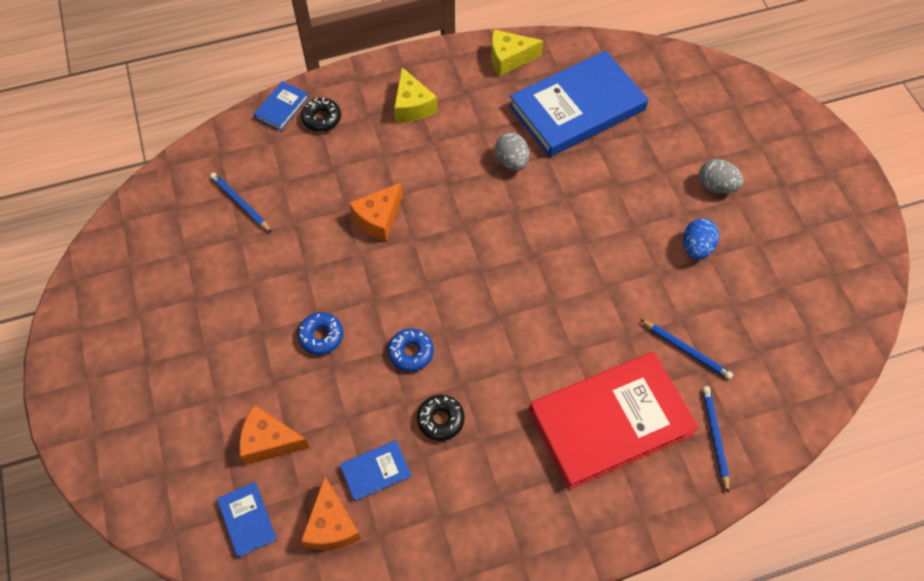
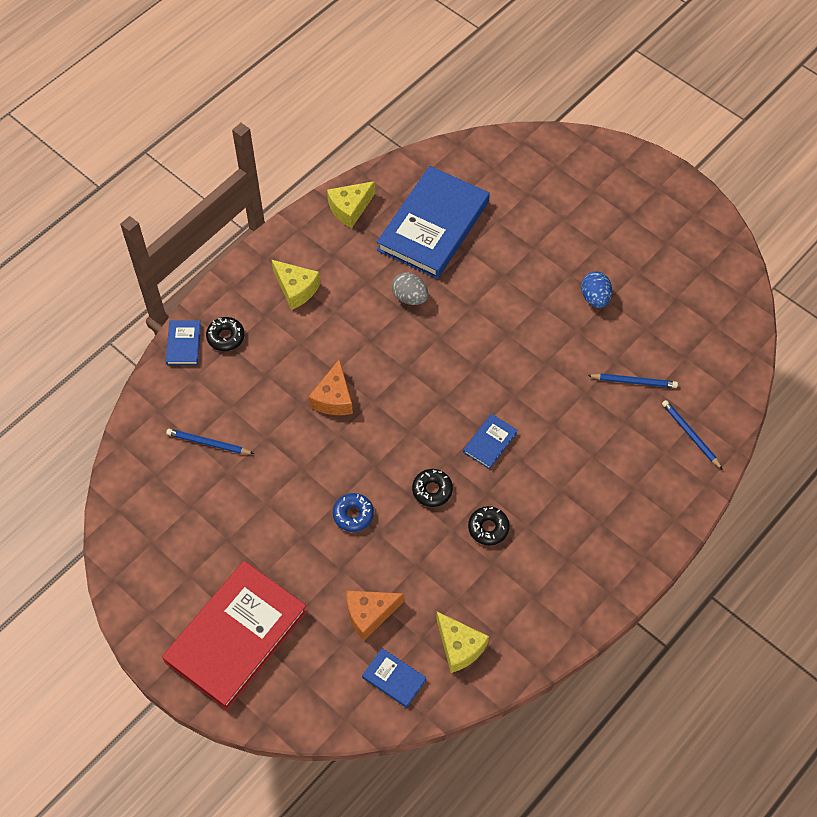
camera: 30 degrees left, 0 degrees up
orange cheese [301,477,361,550] -> yellow cheese [436,612,489,673]
blue book [340,440,412,501] -> blue book moved to [463,414,518,469]
blue donut [388,328,434,372] -> black donut [412,469,453,507]
red book [529,352,699,490] -> red book moved to [162,561,307,710]
grey egg [699,159,744,194] -> none

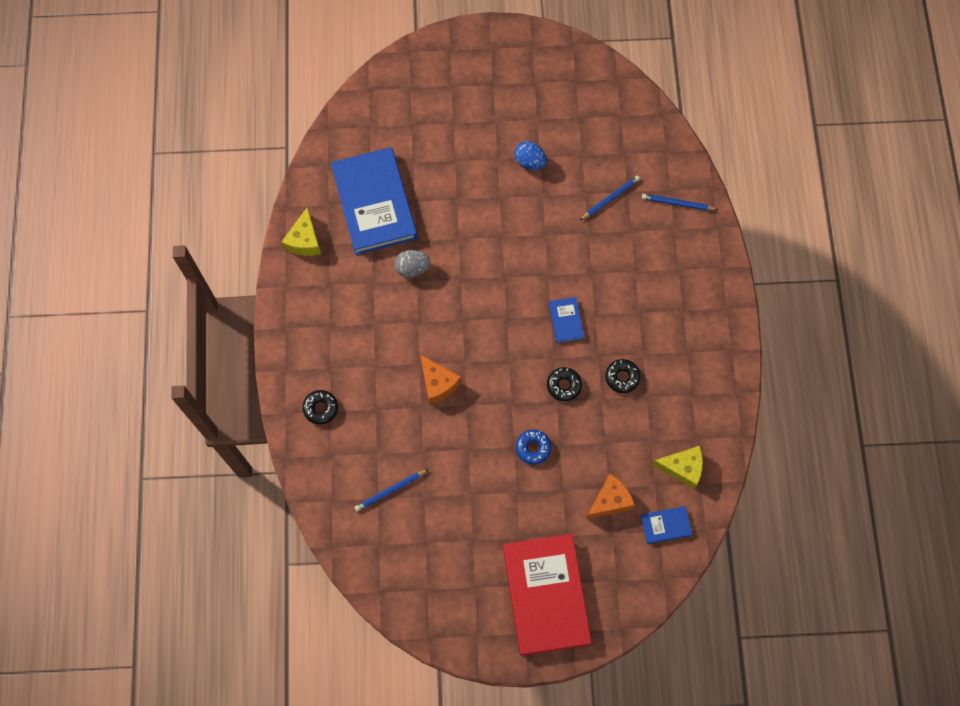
camera: 45 degrees left, 10 degrees up
blue book [166,320,201,365] -> none
yellow cheese [272,260,320,310] -> none
orange cheese [347,590,404,640] -> orange cheese turned 150 degrees counterclockwise [586,474,635,519]

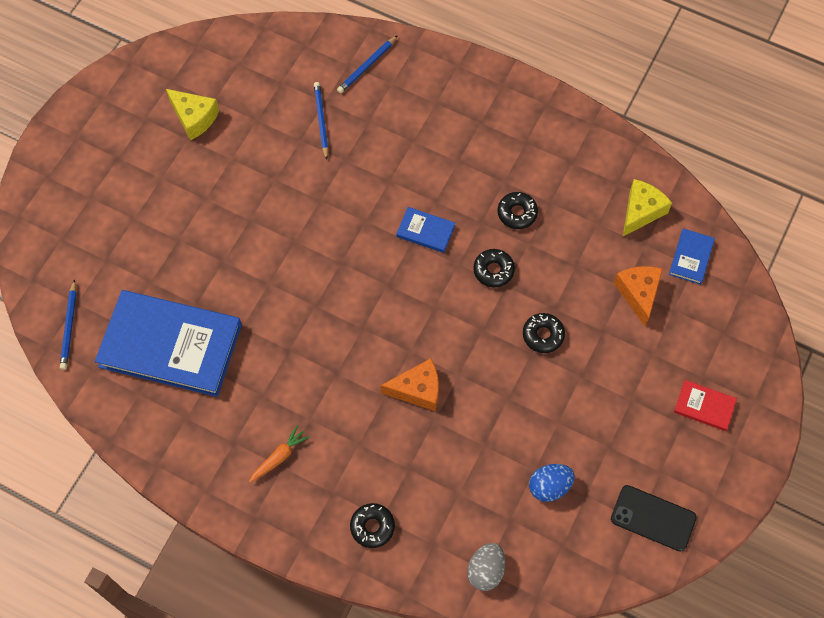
camera: 60 degrees left, 5 degrees down
yellow cheese [281,207,321,256] -> yellow cheese moved to [166,89,219,141]
blue pencil [354,469,429,512] -> blue pencil moved to [60,279,77,370]
grey egg [394,250,431,277] -> grey egg moved to [467,543,505,591]
red book [503,534,592,656] -> red book [674,380,737,431], size x0.42
blue egg [514,141,547,170] -> blue egg moved to [529,464,575,502]
blue donut [516,429,551,465] -> black donut [523,313,565,353]
none -> orange carrot [249,425,309,482]
none -> black phone [611,485,697,551]

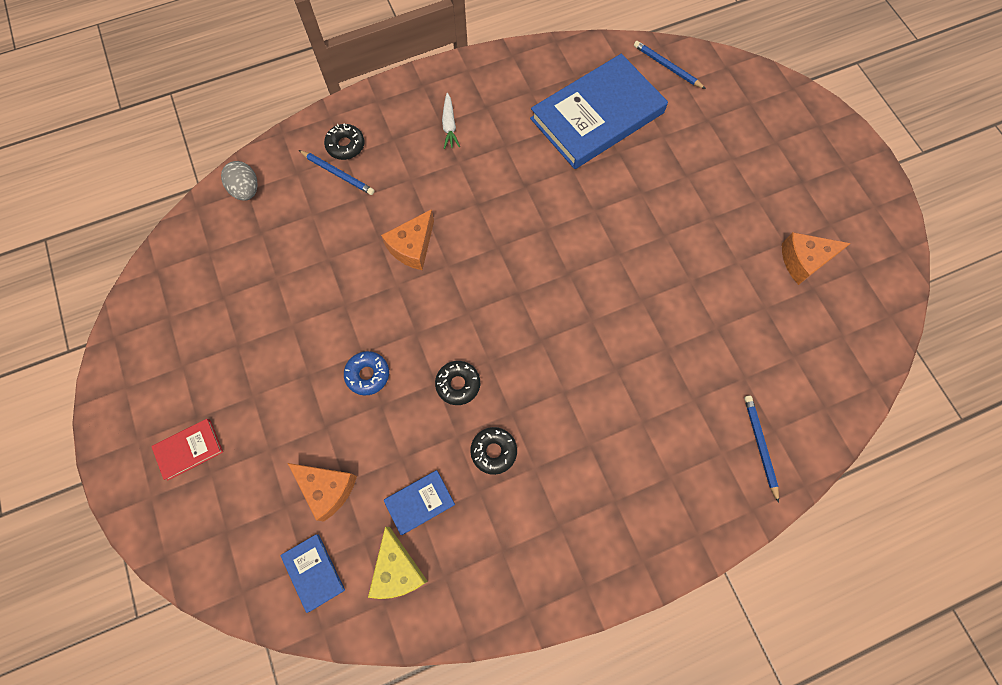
camera: 130 degrees right, 5 degrees up
yellow cheese [166,89,219,141] -> orange cheese [782,232,851,285]
orange carrot [249,425,309,482] -> white carrot [442,93,460,149]
blue pencil [314,82,328,160] -> blue pencil moved to [299,150,375,195]
blue book [396,207,455,253] -> blue book moved to [384,470,455,535]
black donut [523,313,565,353] -> blue donut [344,351,389,395]
blue egg [529,464,575,502] -> none
black phone [611,485,697,551] -> none

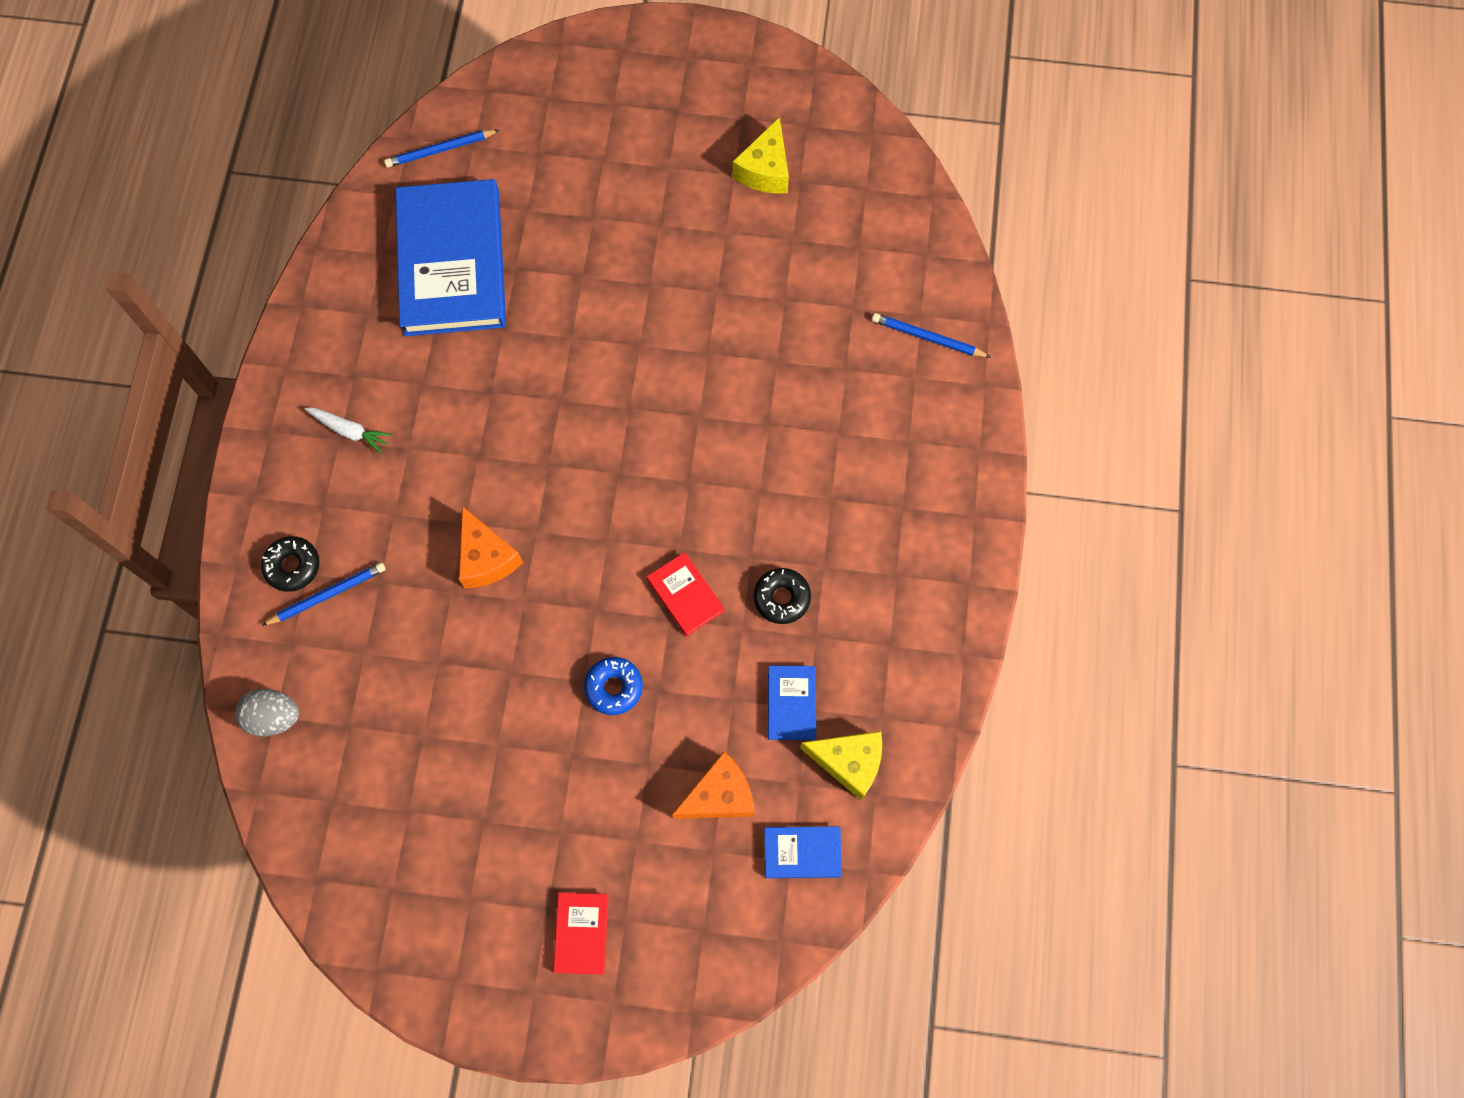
camera: 60 degrees left, 0 degrees up
black donut [435,361,480,405] -> red book [647,552,725,636]
orange cheese [782,232,851,285] -> yellow cheese [733,117,789,194]

